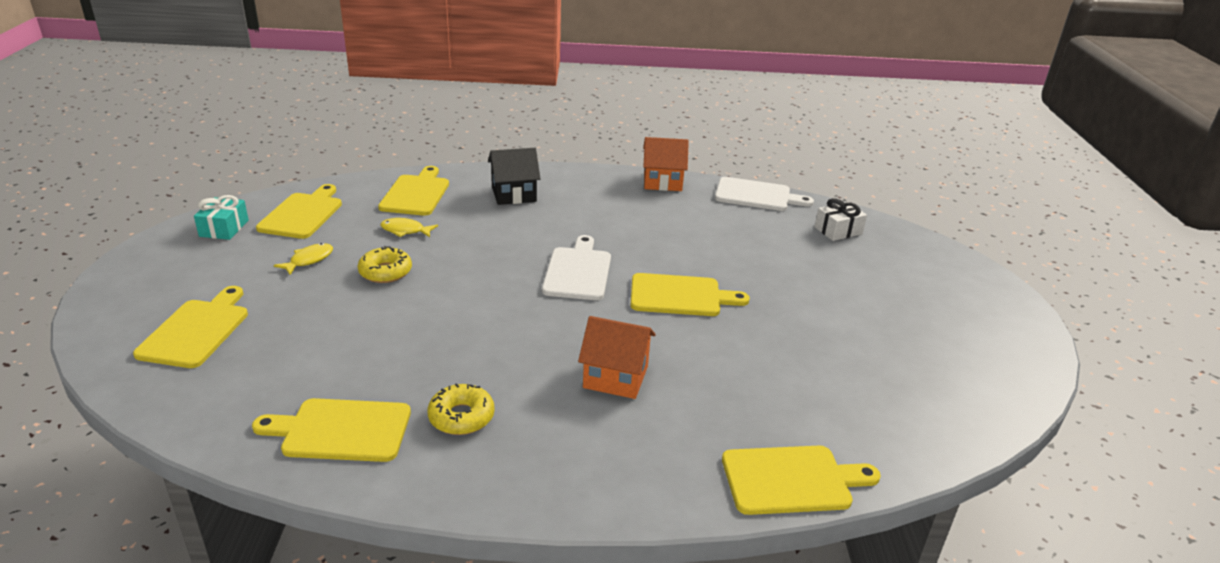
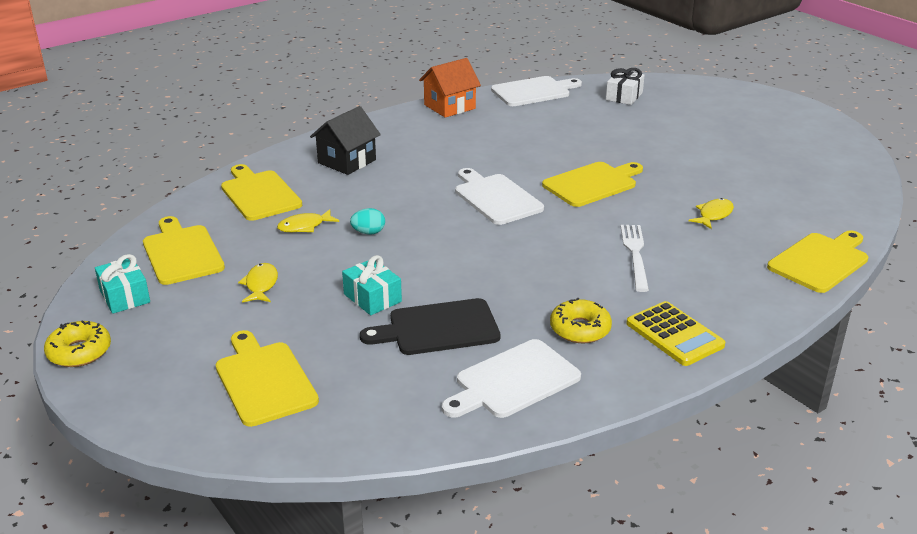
camera: 35 degrees left, 0 degrees up
yellow cutting board [252,398,411,462] -> white cutting board [442,339,581,418]
yellow donut [358,246,412,283] -> yellow donut moved to [44,320,111,367]
orange house [578,316,656,399] -> white fork [621,225,649,292]
none -> turquoise gift [342,255,402,315]
none -> turquoise egg [350,208,385,234]
none -> black cutting board [360,298,500,355]
none -> yellow calculator [626,301,725,366]
none -> yellow fish [689,198,734,229]

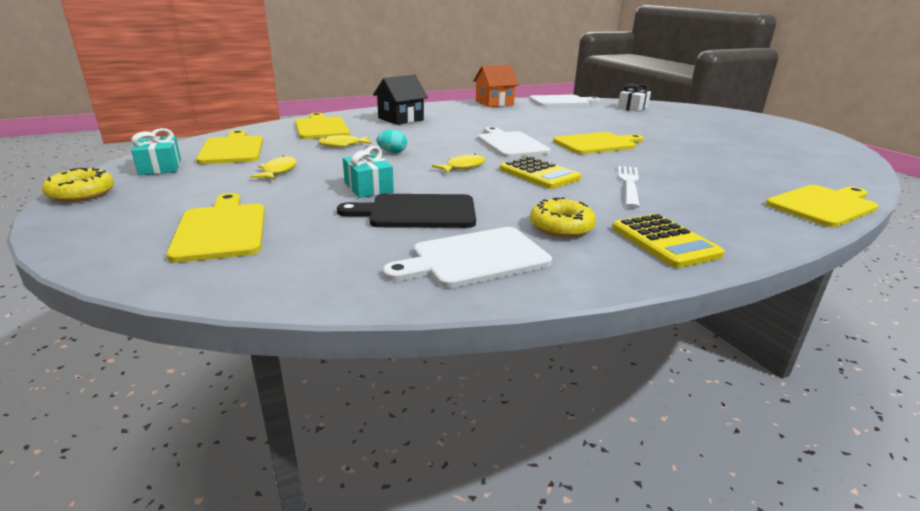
camera: 10 degrees right, 5 degrees down
yellow fish [689,198,734,229] -> yellow fish moved to [432,153,485,173]
none -> yellow calculator [500,156,581,189]

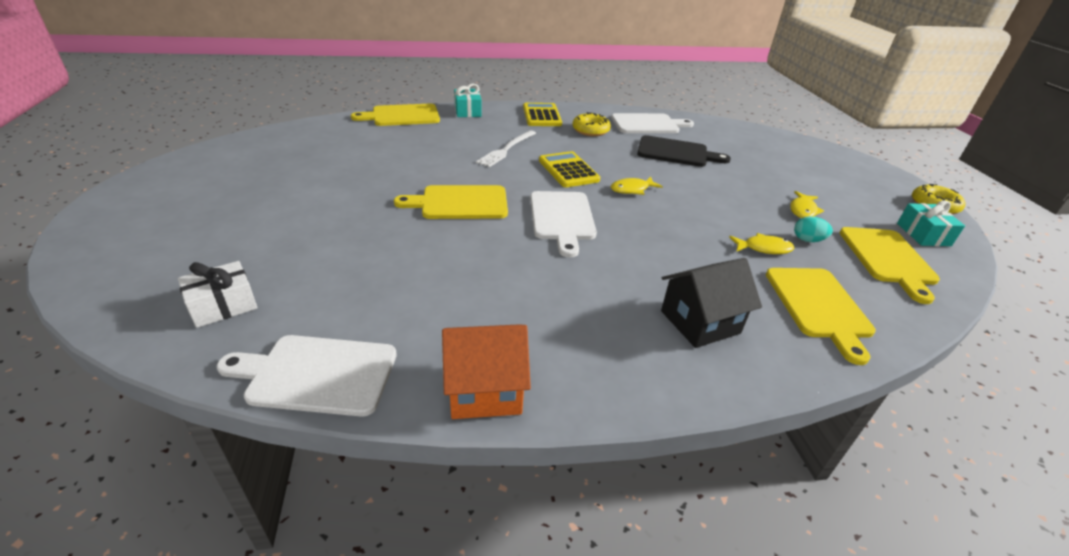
camera: 165 degrees left, 10 degrees up
yellow cutting board [166,193,265,263] -> none
turquoise gift [343,146,394,198] -> turquoise gift moved to [454,83,482,117]
turquoise egg [376,130,407,153] -> turquoise egg moved to [794,216,833,242]

